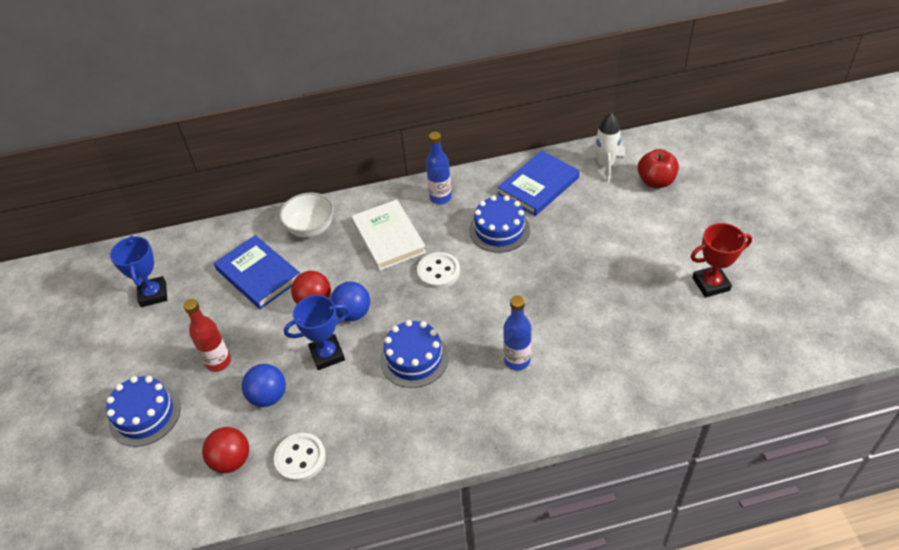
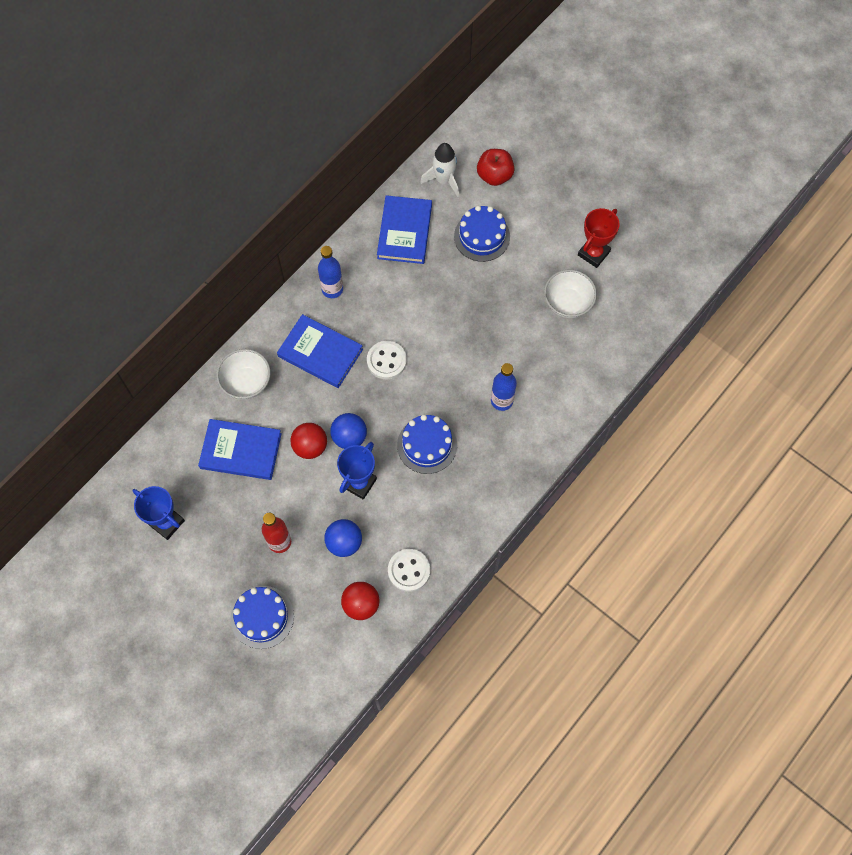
camera: 40 degrees left, 20 degrees up
white book [351,200,426,271] -> blue book [277,314,363,388]
blue cake [469,195,530,253] -> blue cake moved to [454,206,510,262]
none -> white bowl [544,269,597,318]

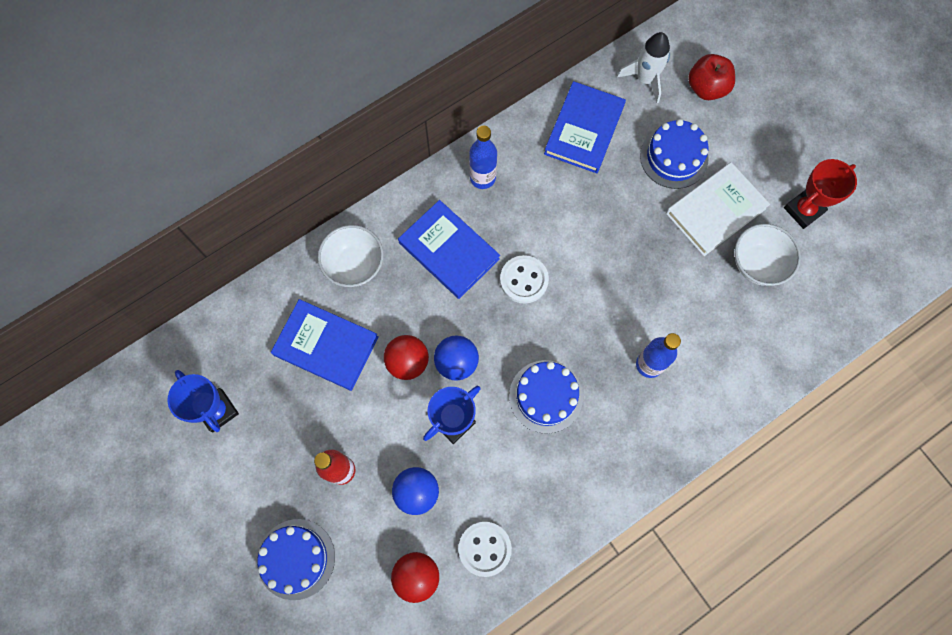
camera: 15 degrees right, 5 degrees up
none -> white book [666,162,770,256]

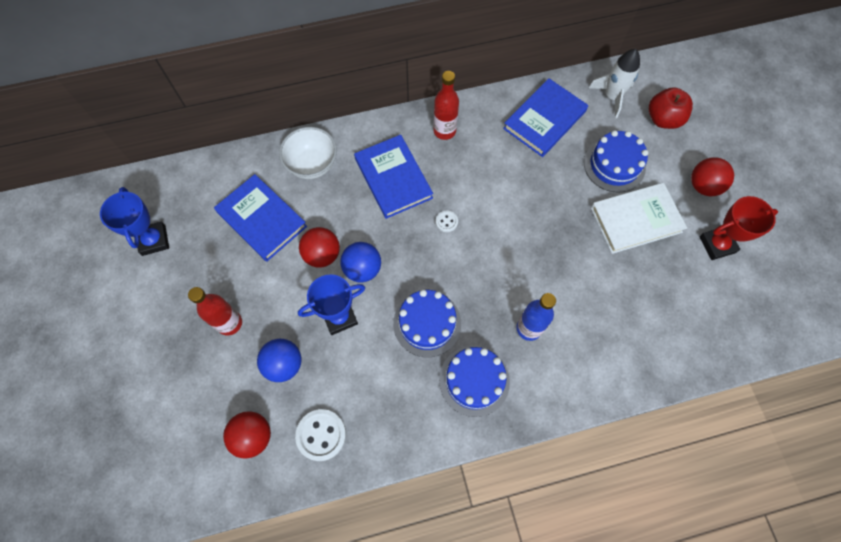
camera: 20 degrees right, 5 degrees down
blue cake [257,519,335,600] -> blue cake moved to [439,346,510,417]
blue bottle [469,126,497,189] -> red bottle [433,71,459,140]
white button [500,255,549,304] -> white button [436,211,458,232], size x0.52
white bowl [735,224,801,286] -> none
none -> red ball [691,157,734,196]

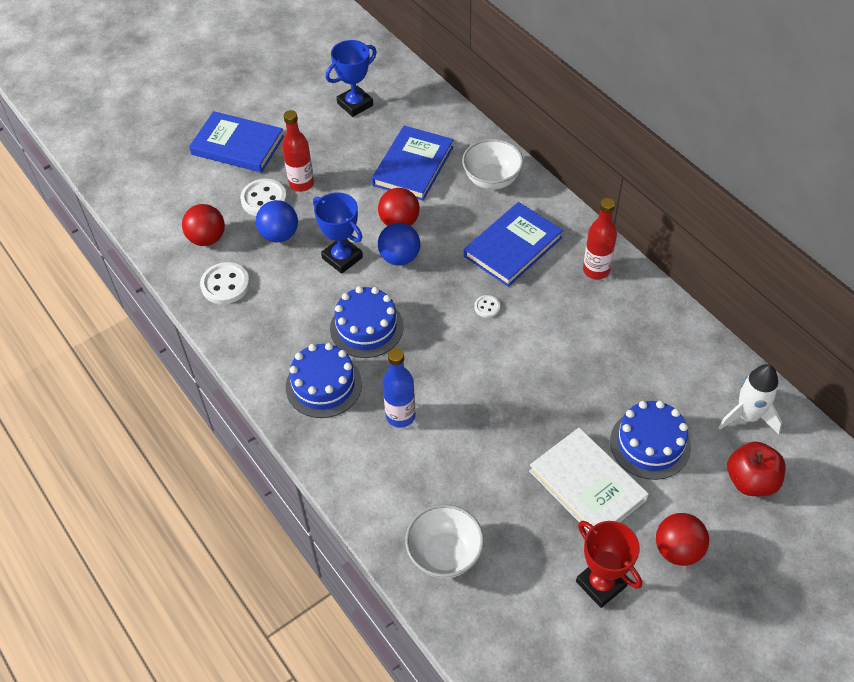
camera: 70 degrees right, 15 degrees down
blue book [503,78,588,157] -> blue book moved to [189,111,284,173]
none -> white button [240,179,287,216]
none -> white bowl [405,504,484,578]

